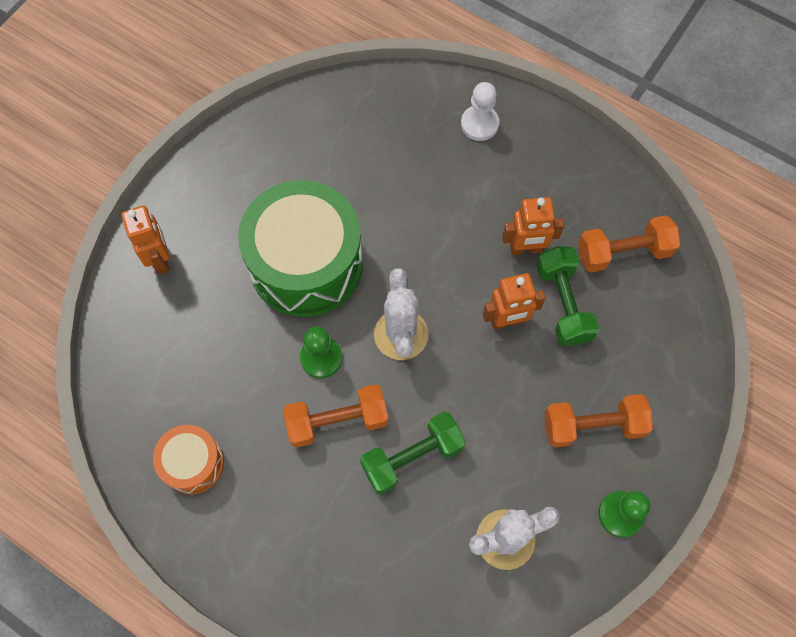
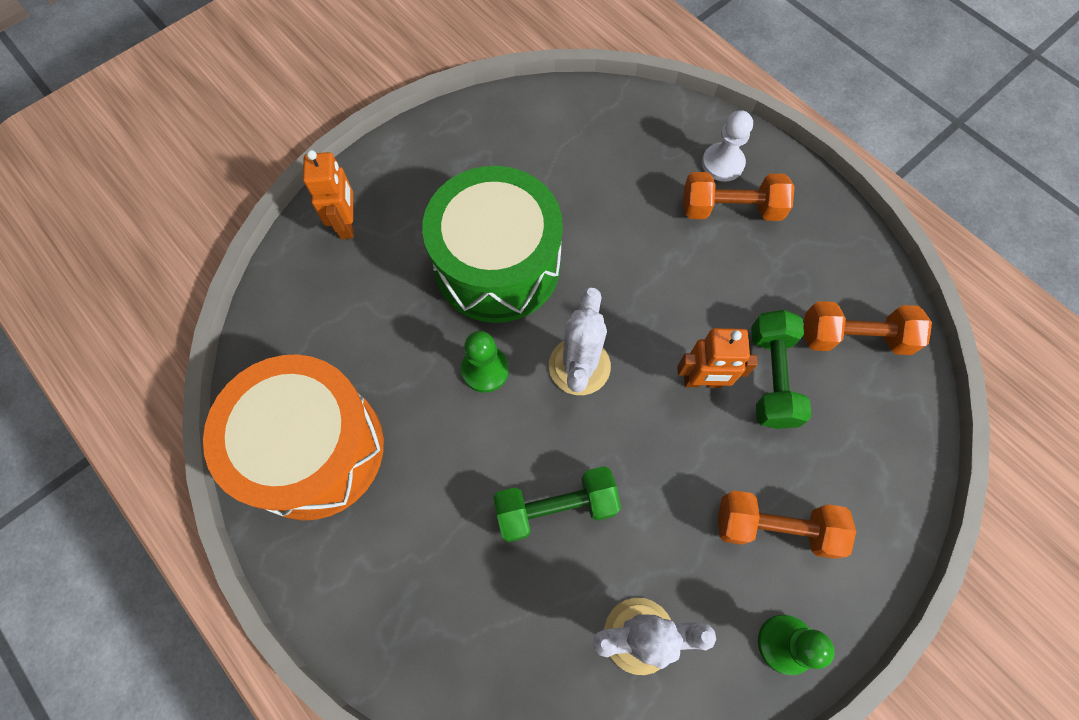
camera: 15 degrees right, 0 degrees up
orange drum [153,425,224,495] -> orange drum [203,354,384,520], size x2.00
orange dumbbell [283,384,388,448] -> orange dumbbell moved to [683,172,795,221]
orange robot [502,197,564,255] -> none

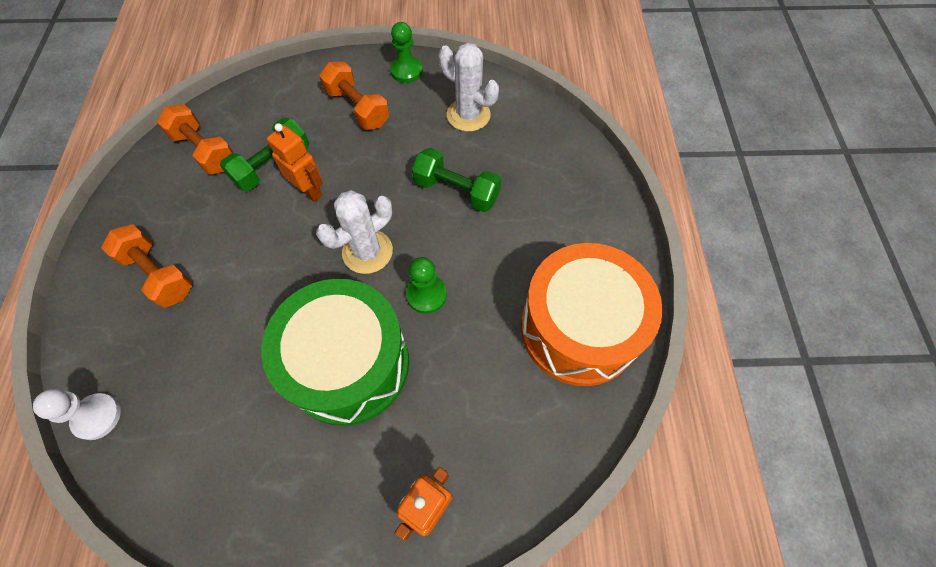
camera: 140 degrees left, 5 degrees down
white pawn [702,110,753,182] -> white pawn moved to [33,389,121,440]

